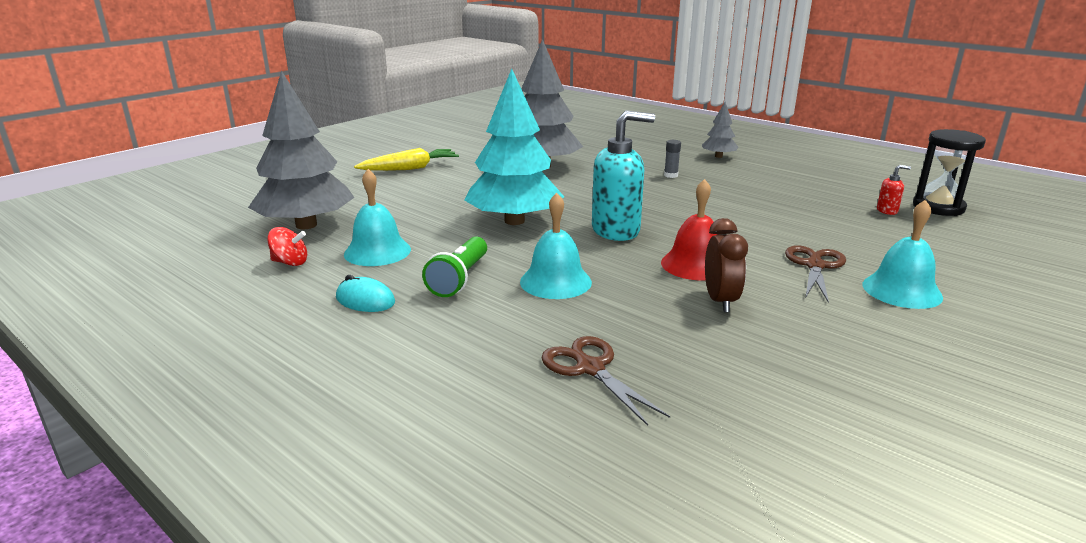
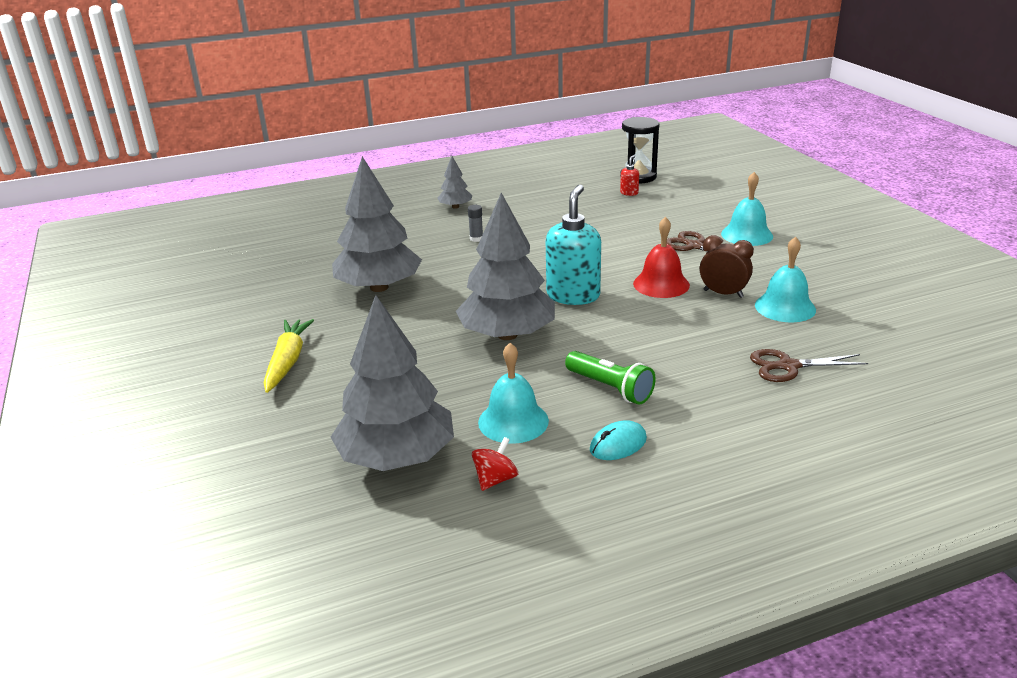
camera: 60 degrees left, 5 degrees up
turquoise tree [464,68,564,225] -> grey tree [456,193,555,340]
turquoise bell [520,193,592,299] -> turquoise bell moved to [755,237,816,322]

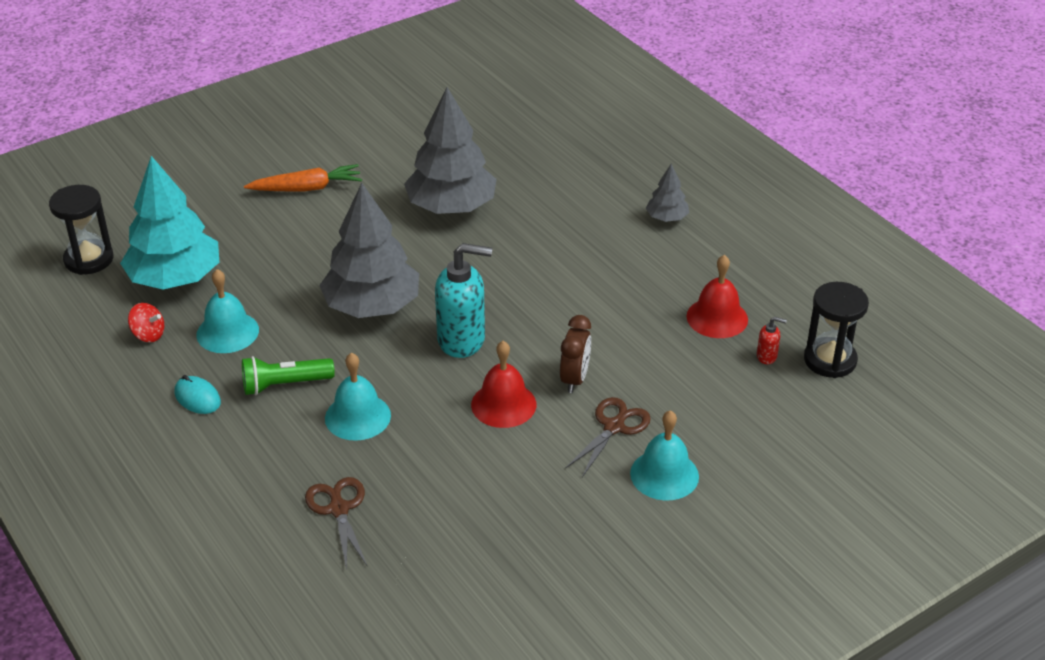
camera: 75 degrees right, 10 degrees up
yellow carrot [264,319,314,393] -> orange carrot [244,164,362,192]
grey tree [331,295,454,471] -> turquoise tree [120,156,219,289]
grey glue stick [468,205,483,242] -> none
green flashlight [565,351,656,405] -> green flashlight turned 45 degrees clockwise [242,356,335,395]
brown clock [700,235,754,298] -> brown clock moved to [560,315,591,393]
turquoise bell [755,237,816,322] -> turquoise bell moved to [325,353,391,441]
none -> black hourglass [49,185,114,275]
none -> red bell [686,255,748,338]

